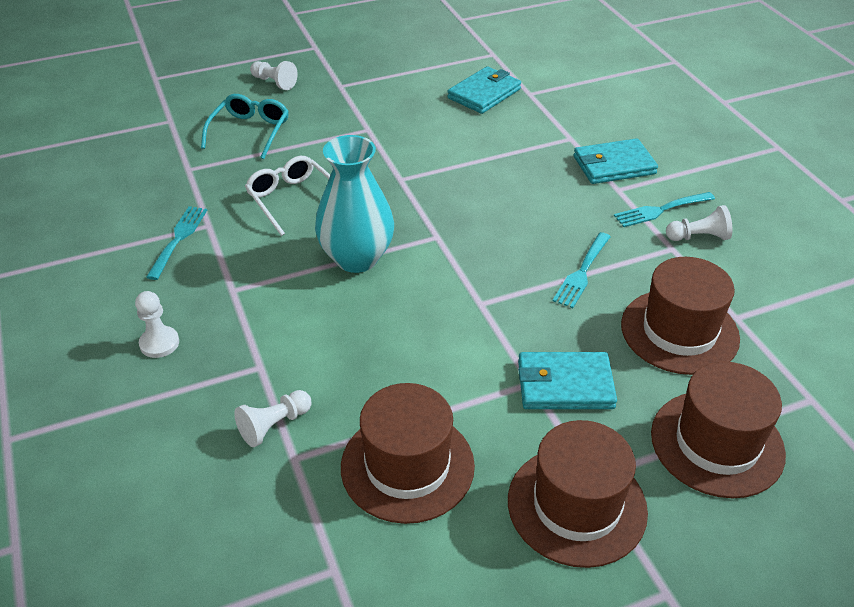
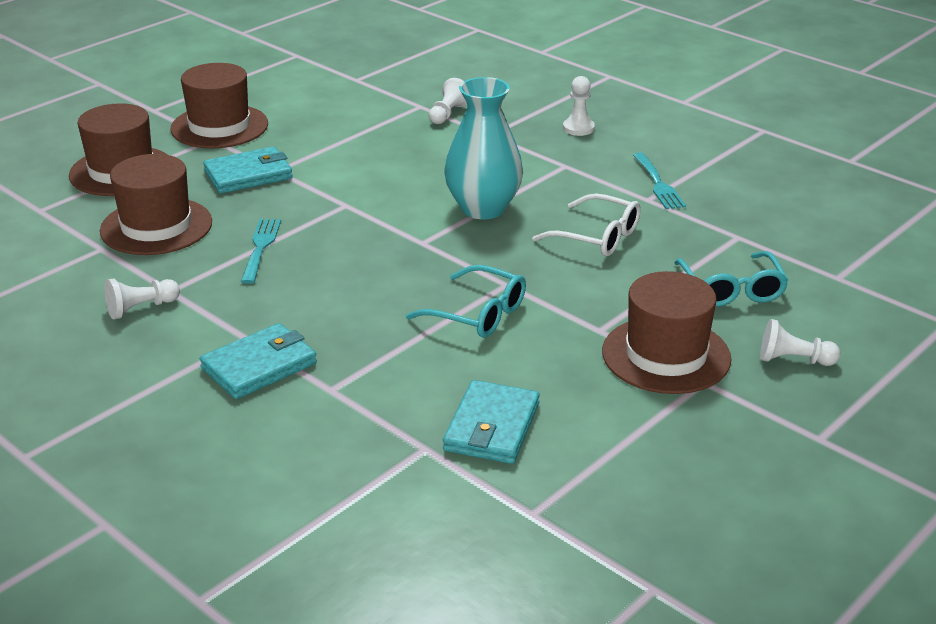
camera: 155 degrees right, 10 degrees down
brown hat [341,383,475,524] -> brown hat moved to [602,271,731,394]
turquoise fork [614,192,715,227] -> none
none -> turquoise glasses [406,265,526,338]

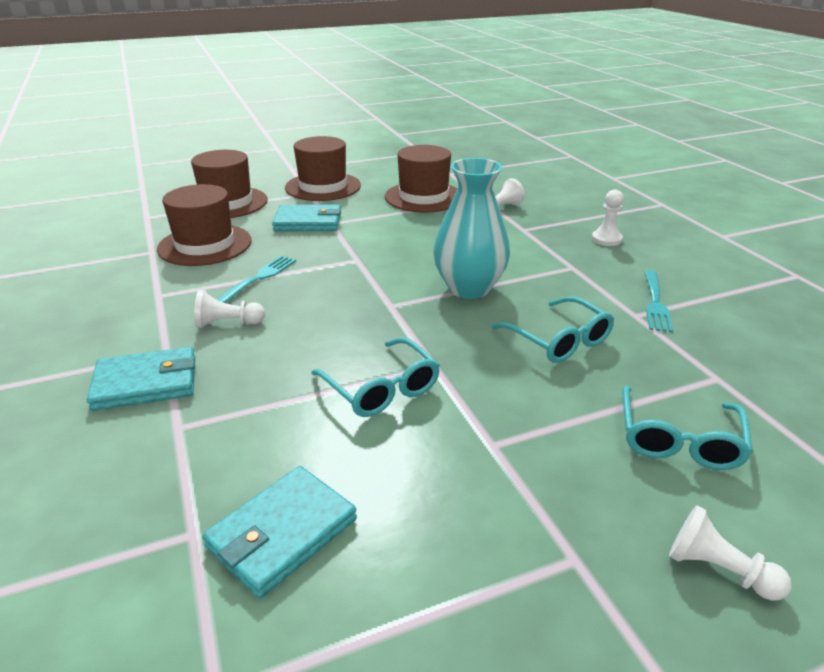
camera: 25 degrees right, 0 degrees up
white pawn [104,279,180,319] -> white pawn moved to [194,290,265,328]
white glasses [532,194,641,256] -> turquoise glasses [491,296,614,363]
brown hat [602,271,731,394] -> brown hat moved to [385,145,457,213]

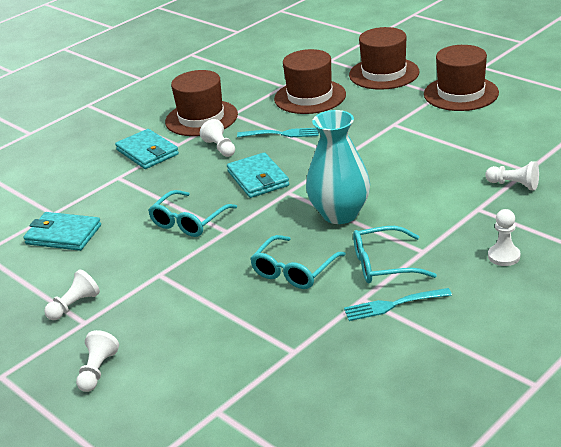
camera: 70 degrees right, 0 degrees up
turquoise wallet [272,205,341,231] -> turquoise wallet moved to [227,152,289,198]
brown hat [385,145,457,213] -> brown hat moved to [165,70,238,136]
turquoise glasses [622,386,753,470] -> turquoise glasses moved to [353,226,437,283]
none -> white pawn [44,269,100,320]

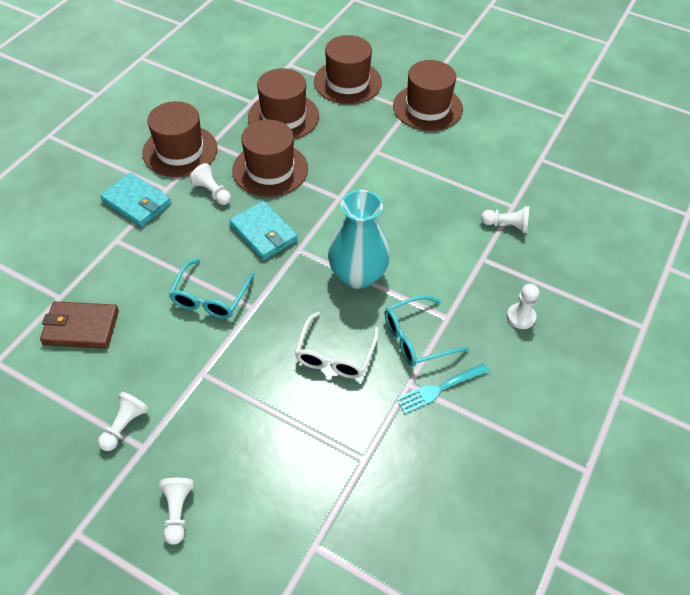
camera: 20 degrees left, 20 degrees up
turquoise wallet [23,212,101,251] -> brown wallet [40,301,119,349]
turquoise fork [237,128,319,138] -> brown hat [232,120,308,197]
turquoise glasses [250,235,346,289] -> white glasses [295,312,379,379]

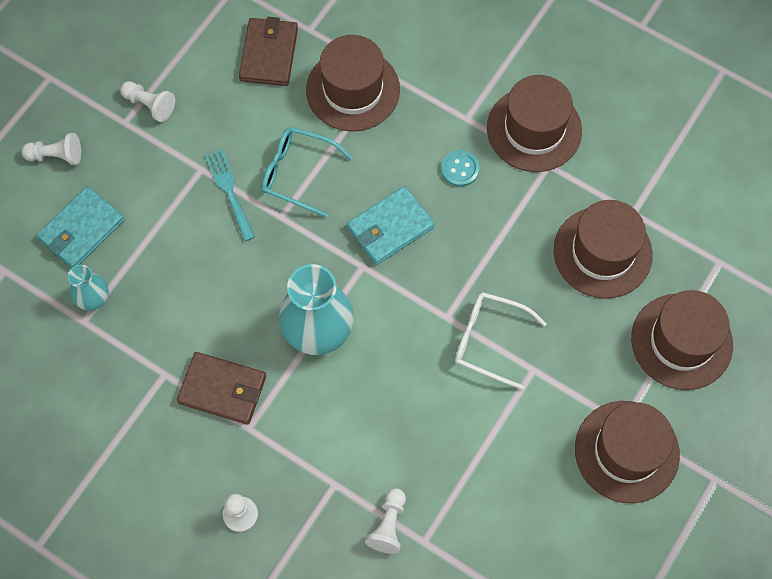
camera: 95 degrees right, 15 degrees up
turquoise wallet [100,173,171,227] -> turquoise wallet moved to [37,186,125,268]
white pawn [189,163,231,205] -> turquoise button [441,150,479,187]
brown hat [232,120,308,197] -> brown hat moved to [306,35,400,132]
white glasses [295,312,379,379] -> white glasses moved to [455,292,546,390]
turquoise glasses [385,295,470,366] -> brown wallet [177,352,266,425]
turquoise fork [396,363,489,414] -> turquoise fork moved to [205,150,255,241]
none -> turquoise vase [68,265,109,311]

